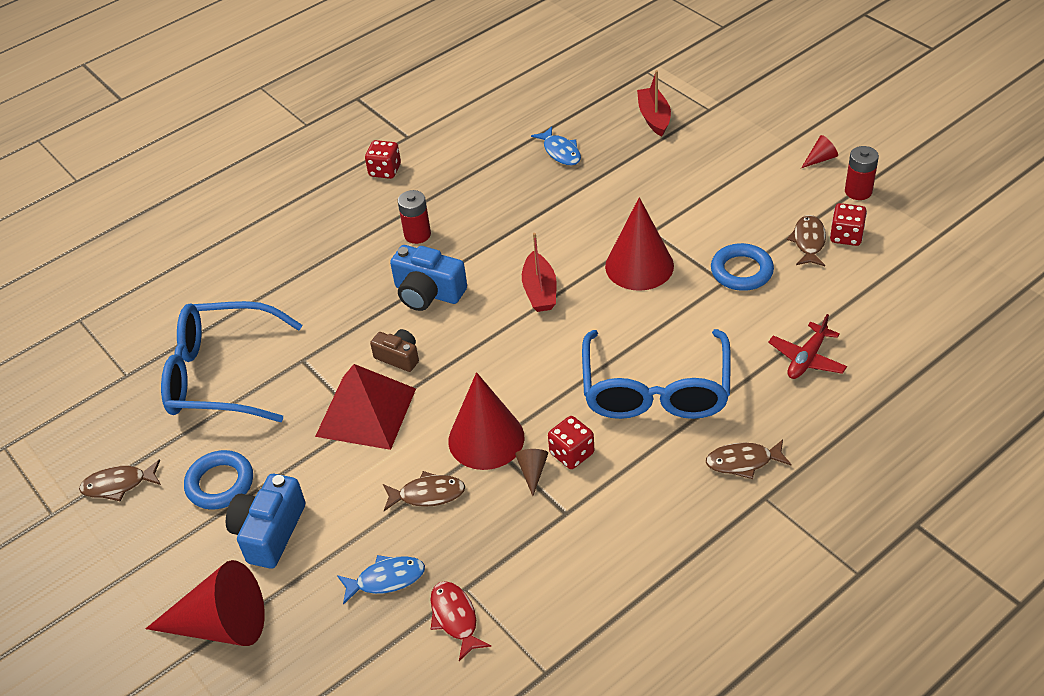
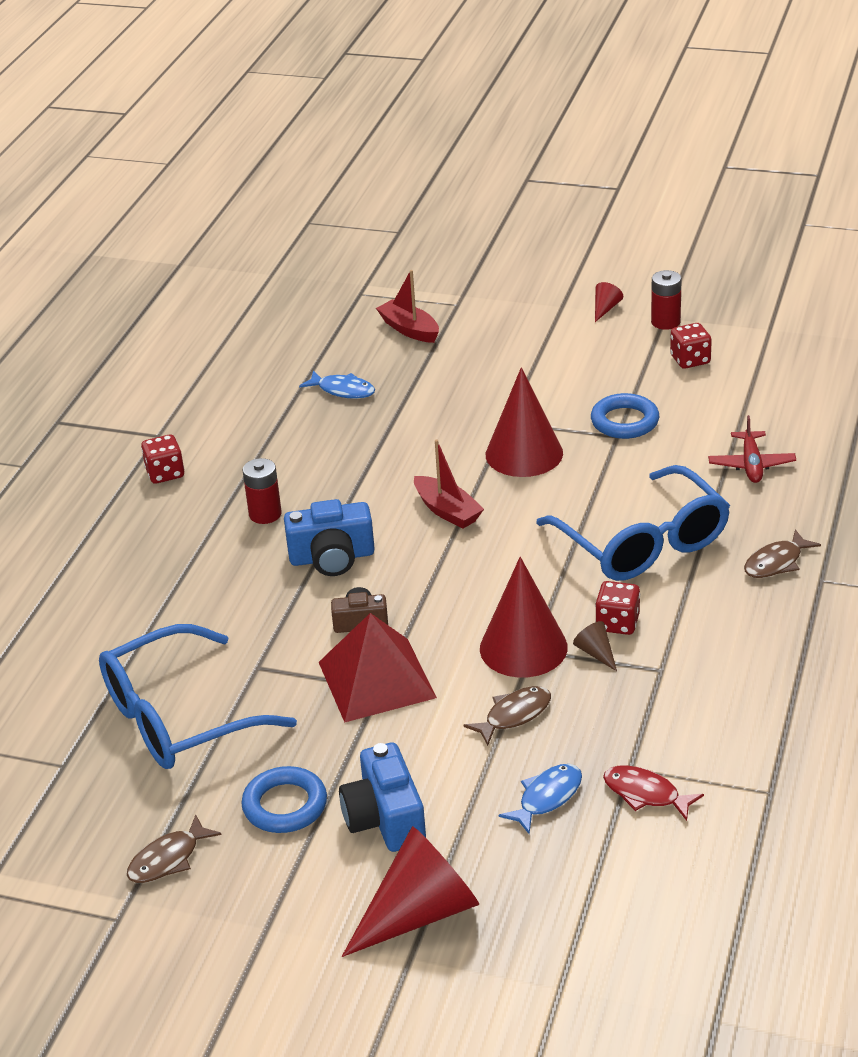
camera: 35 degrees left, 10 degrees down
brown fish [787,215,826,266] -> none

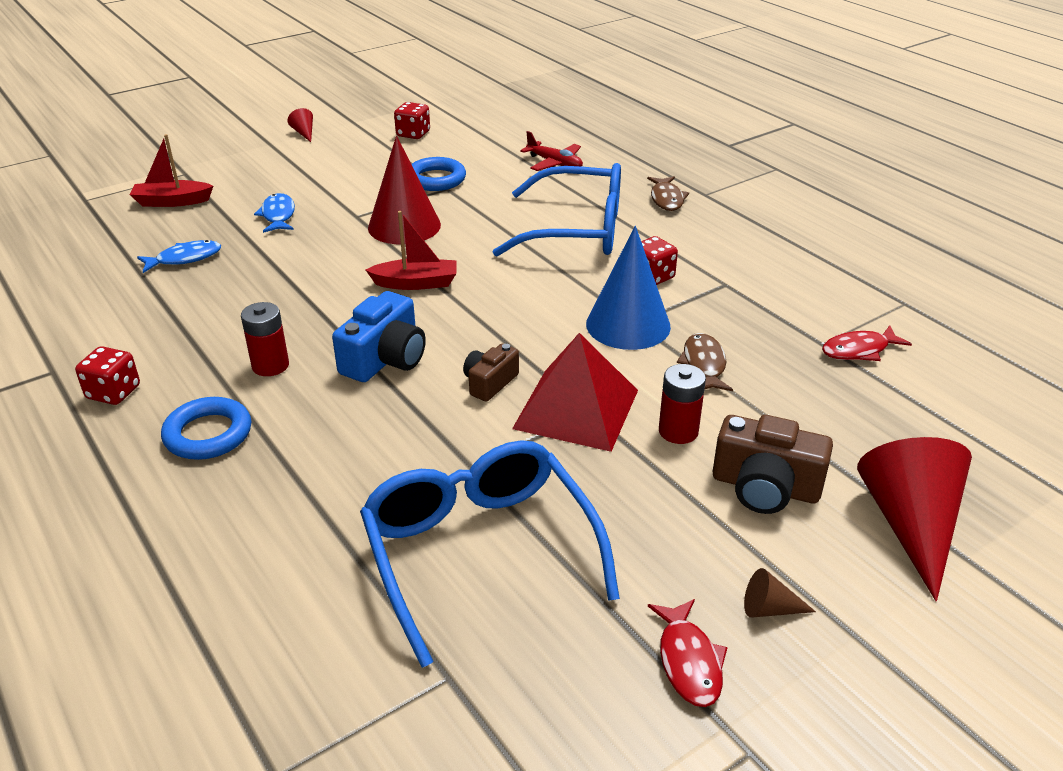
camera: 55 degrees left, 0 degrees up
blue glasses [99,624,297,769] -> blue glasses turned 150 degrees clockwise [360,440,620,668]
brown fish [127,814,221,883] -> red fish [648,599,728,707]
blue ring [241,766,327,833] -> blue ring moved to [161,397,251,460]
blue camera [339,742,426,852] -> brown camera [713,415,833,514]
red cone [480,557,568,677] -> blue cone [586,226,671,350]
blue fish [499,764,582,834] -> blue fish moved to [254,193,295,233]
brown cone [573,621,617,671] -> brown cone moved to [744,568,816,618]
red battery [651,270,682,330] -> red battery moved to [659,364,706,444]

